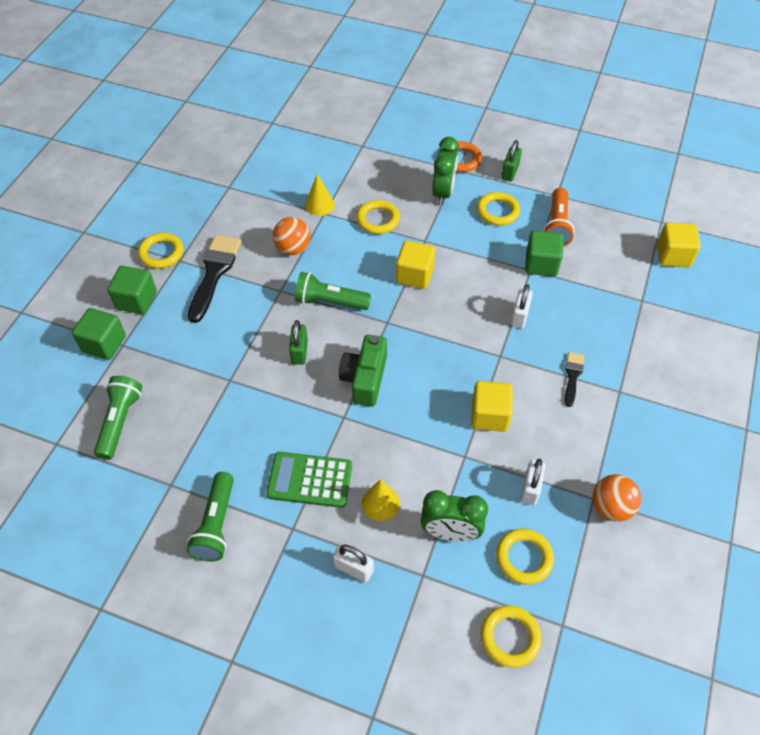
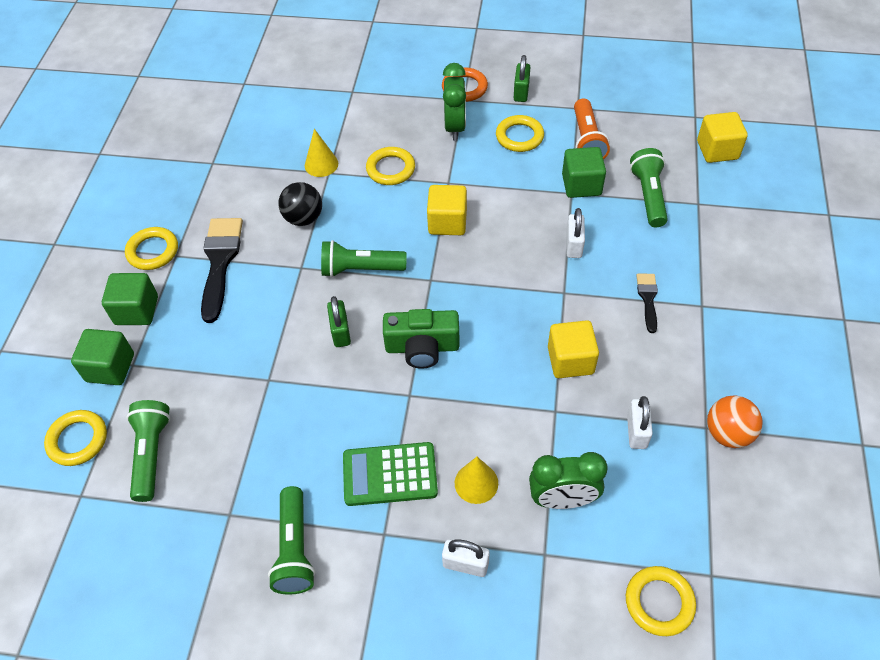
camera: 10 degrees left, 0 degrees up
orange ball [273,217,311,255] -> black ball [278,182,322,226]
green camera [339,335,387,407] -> green camera turned 90 degrees counterclockwise [383,309,460,369]
yellow ring [496,528,554,585] -> yellow ring moved to [44,410,107,466]
none -> green flashlight [630,148,668,227]

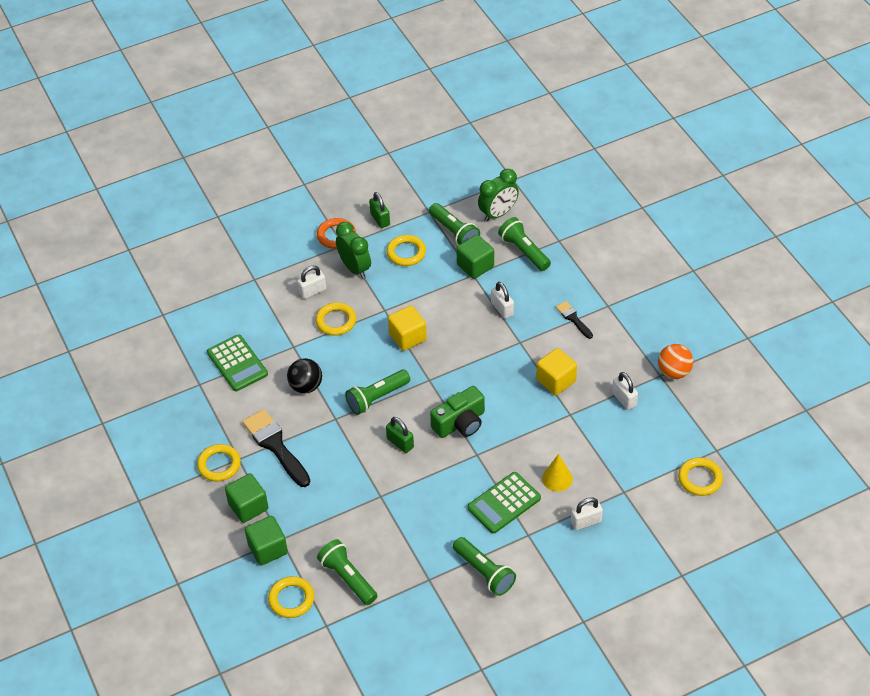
camera: 35 degrees left, 5 degrees down
yellow cone [305,129,338,177] -> none
green clock [529,452,607,509] -> green clock moved to [478,169,519,222]
orange flashlight [574,98,610,160] -> green flashlight [429,203,480,245]
yellow cube [697,112,748,163] -> none
none -> green calculator [207,335,268,391]
none -> white padlock [297,266,326,299]

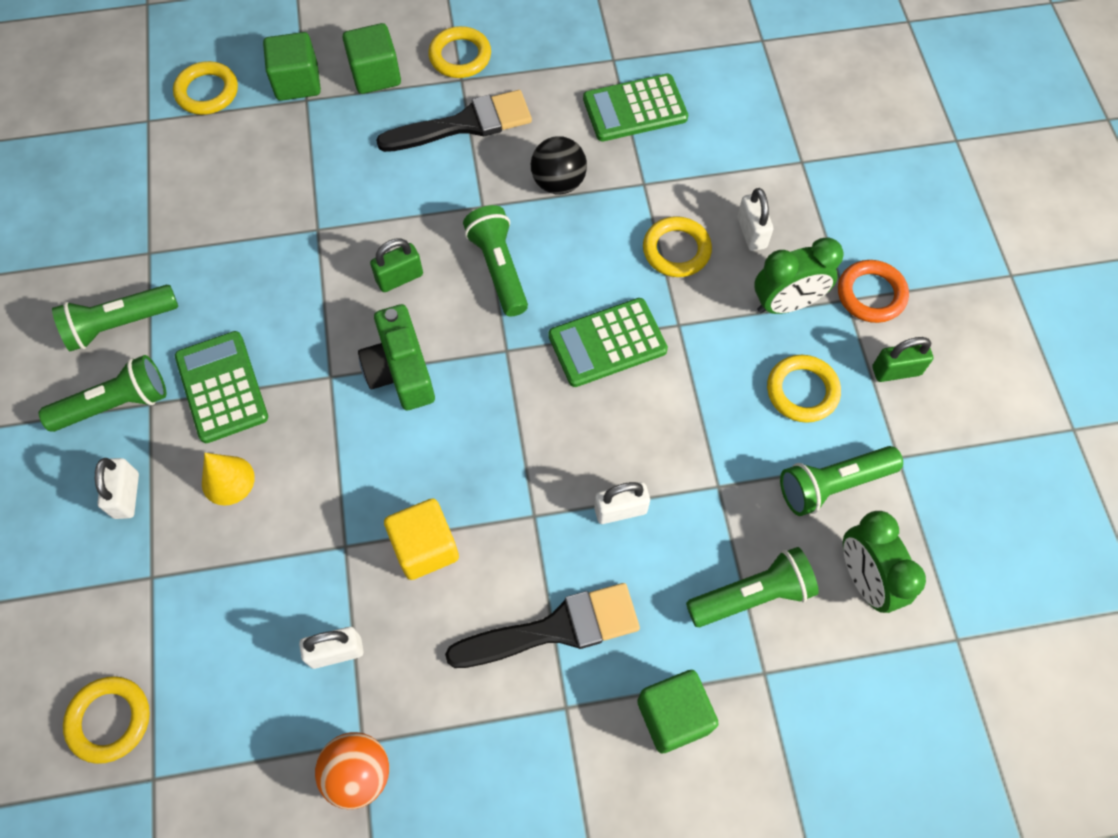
camera: 105 degrees right, 15 degrees up
green flashlight [317,539,377,605] -> green flashlight moved to [39,355,166,432]
yellow cube [388,305,427,351] -> green calculator [548,298,668,387]
green cube [456,235,494,279] -> green cube moved to [637,670,719,754]
black brush [556,301,593,339] -> black brush [445,583,640,668], size x1.88

